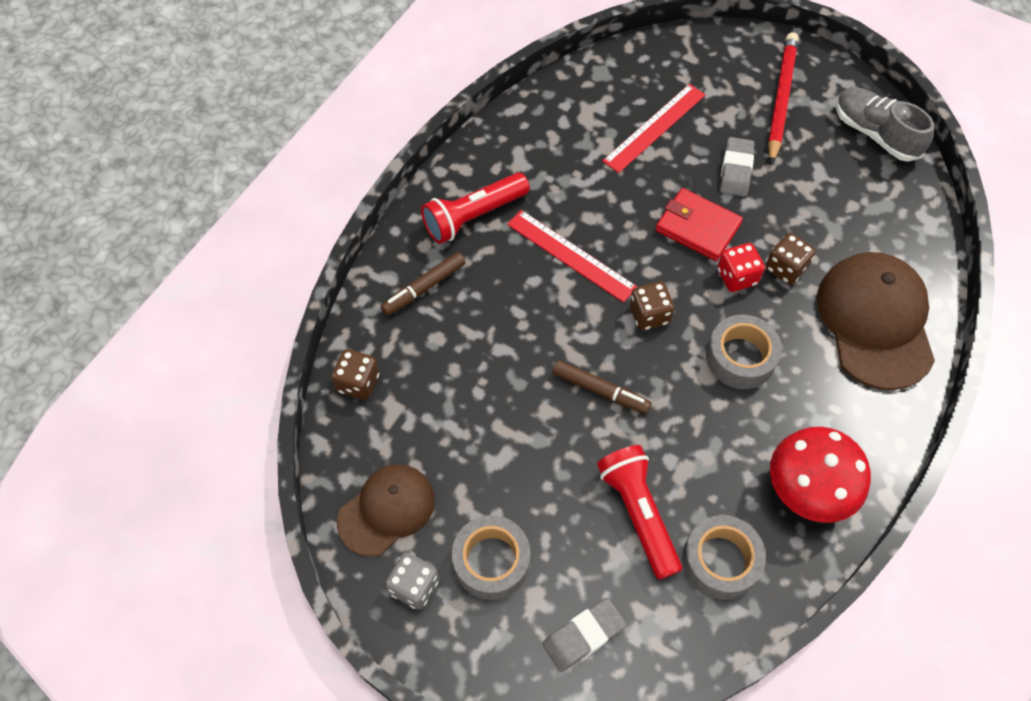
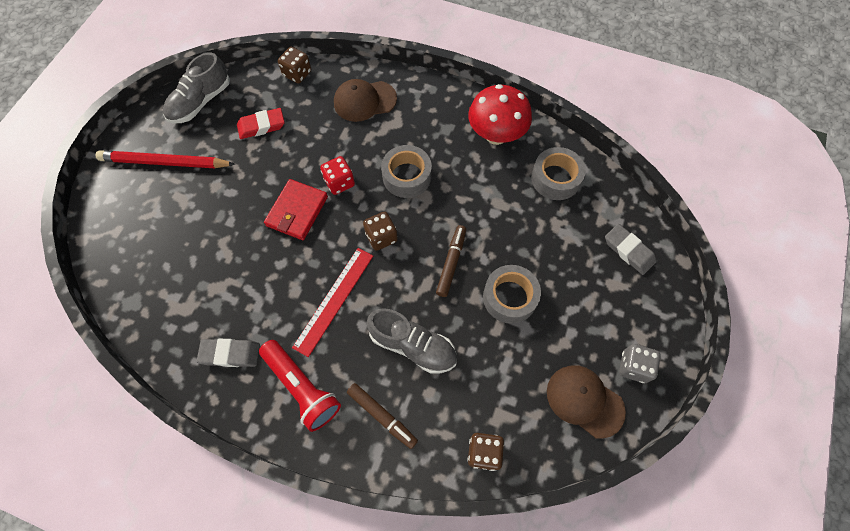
camera: 100 degrees left, 5 degrees up
grey tape [452,515,530,600] -> grey tape moved to [483,265,541,324]
red flashlight [597,445,682,580] -> none
red ruler [603,84,706,173] -> none
grey eraser [720,137,755,197] -> grey eraser moved to [197,339,260,367]
brown dice [766,233,816,285] -> brown dice moved to [278,47,311,84]
brown cap [817,252,935,390] -> brown cap [334,79,397,122], size x0.63
none -> red eraser [237,108,285,139]
none -> grey shoe [367,308,457,374]

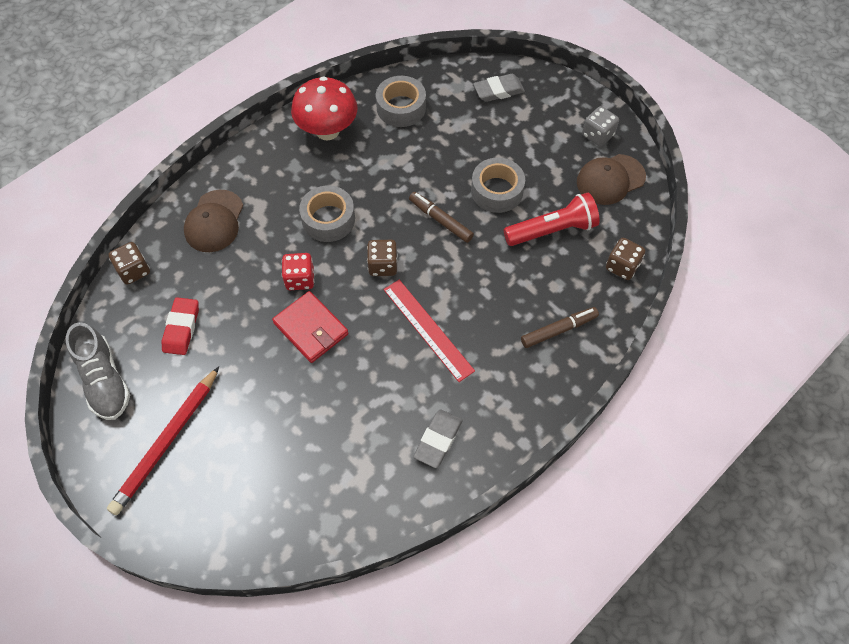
camera: 65 degrees left, 5 degrees down
red flashlight [259,340,341,432] -> red flashlight moved to [504,193,600,246]
grey shoe [367,308,457,374] -> none

